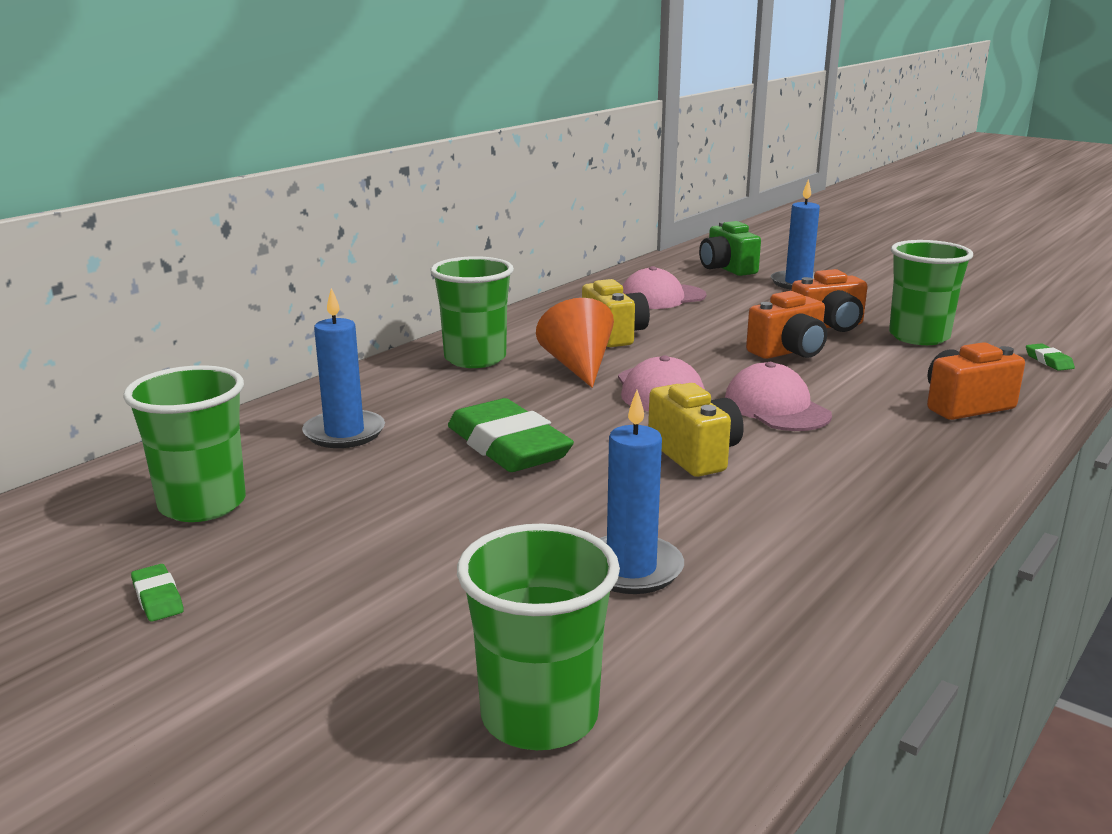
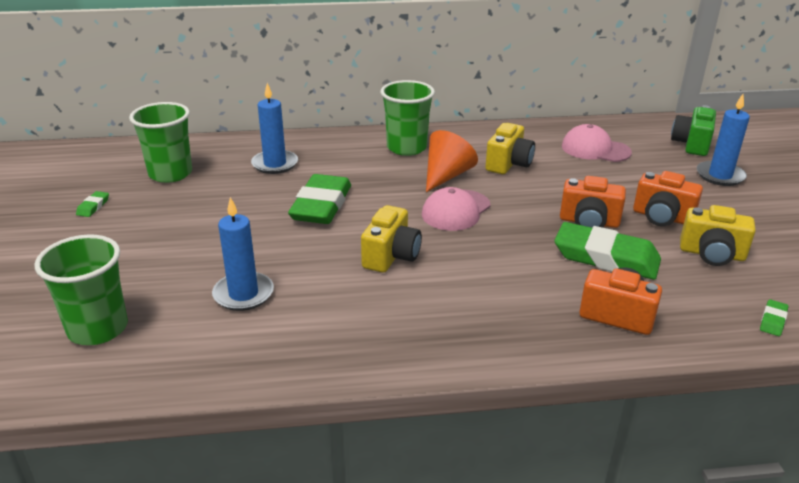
camera: 45 degrees right, 10 degrees up
pink cap [725,362,832,431] -> none
green cup [889,240,973,345] -> yellow camera [680,205,756,266]
none -> green eraser [555,222,661,280]

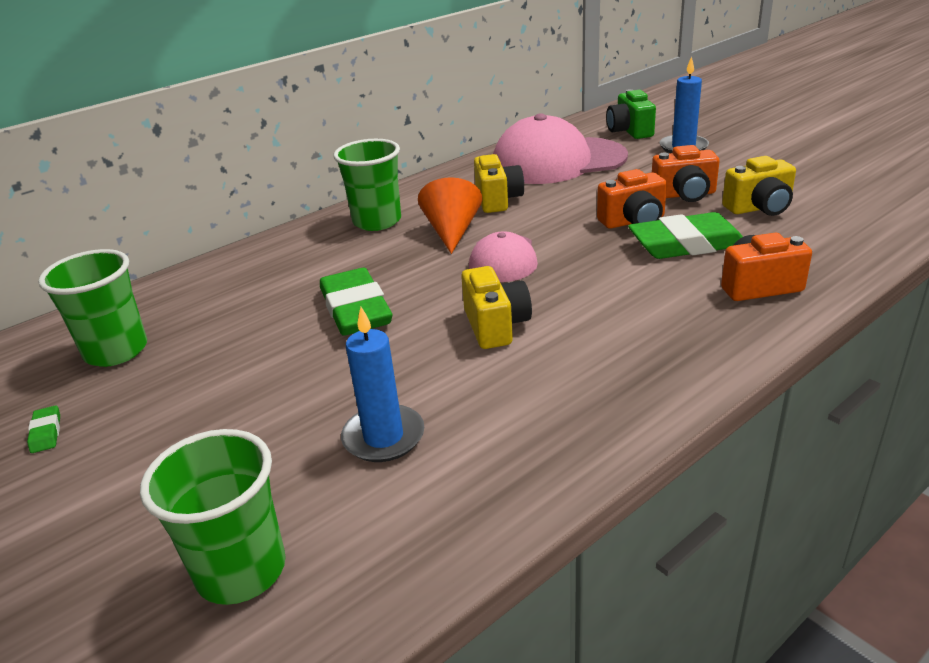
camera: 30 degrees left, 0 degrees up
blue candle [251,83,298,174] -> none
pink cap [562,124,632,162] -> pink cap [493,113,628,184], size x1.84
green eraser [760,299,788,336] -> none

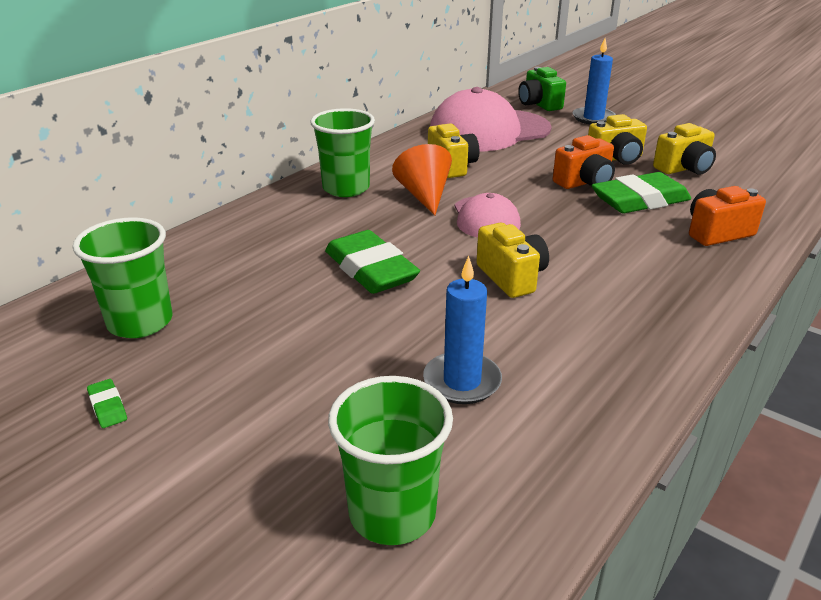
camera: 15 degrees left, 0 degrees up
orange camera [652,145,720,202] -> yellow camera [588,114,647,165]

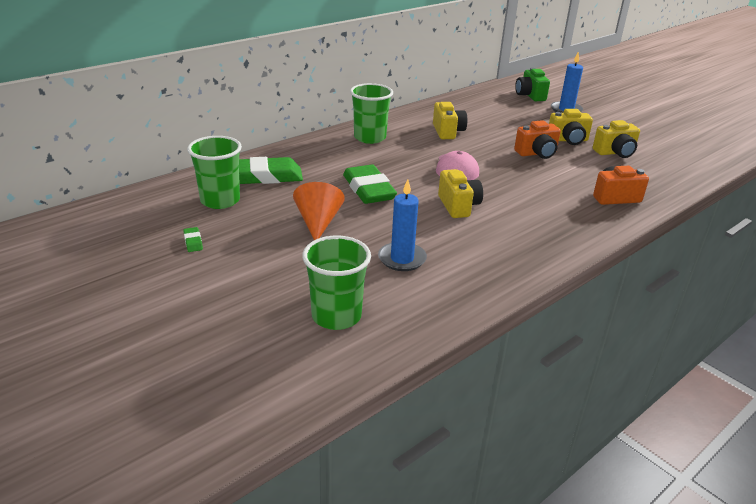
camera: 10 degrees right, 0 degrees up
orange cone [392,144,452,215] -> orange cone moved to [293,182,345,240]
pink cap [430,87,552,152] -> none
green eraser [591,172,691,213] -> green eraser moved to [239,157,303,184]

